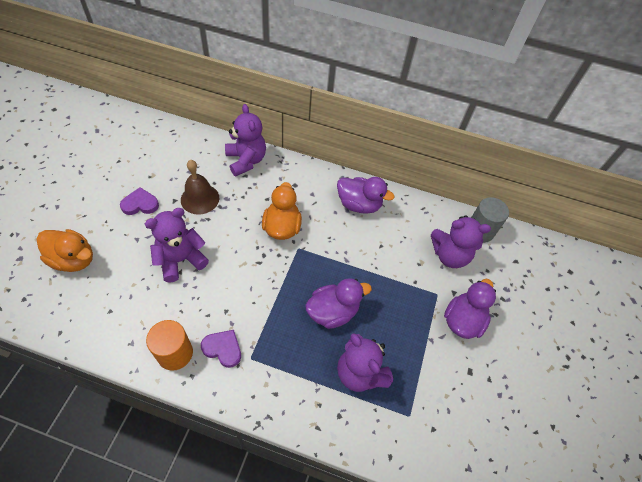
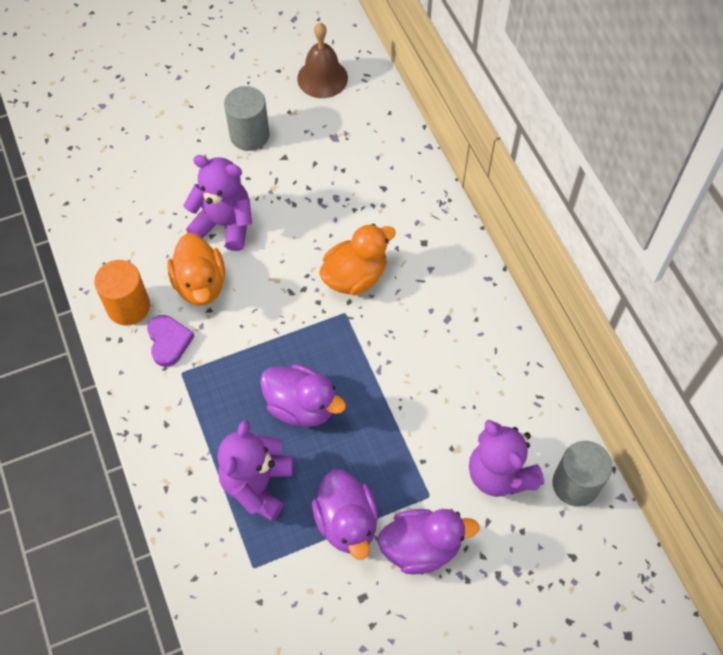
camera: 55 degrees right, 5 degrees up
orange duck [37,229,93,272] -> orange duck moved to [167,233,225,306]
purple heart [120,187,159,215] -> grey cylinder [224,86,270,151]
brown bell [181,160,219,215] -> brown bell moved to [297,23,348,98]
purple teddy bear [225,104,266,176] -> none
purple duck [337,177,395,214] -> purple duck moved to [312,469,378,560]

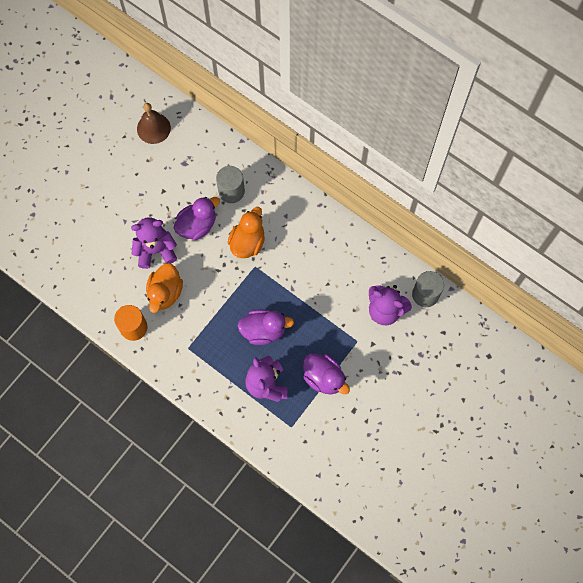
camera: 30 degrees left, 10 degrees up
purple heart [147,315,194,367] -> none
orange duck [167,233,225,306] -> orange duck turned 60 degrees clockwise [146,263,183,313]
grey cylinder [224,86,270,151] -> grey cylinder moved to [216,166,245,203]
purple duck [378,509,480,575] -> purple duck moved to [174,197,220,240]

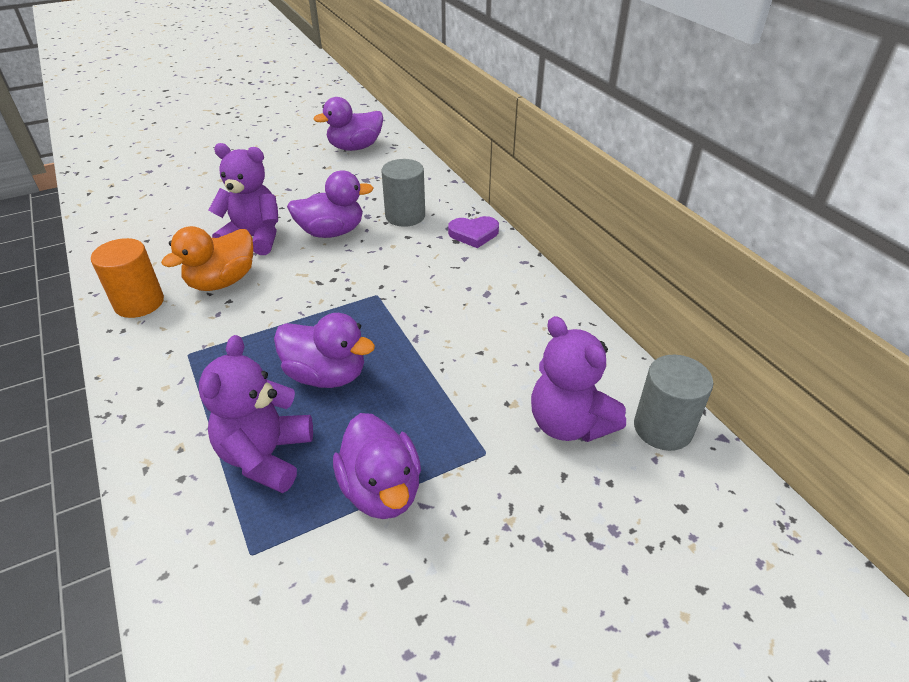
camera: 25 degrees right, 30 degrees down
brown bell [137,103,171,144] -> purple duck [314,97,383,151]
orange duck [227,207,265,258] -> none
none -> purple heart [448,216,499,248]

